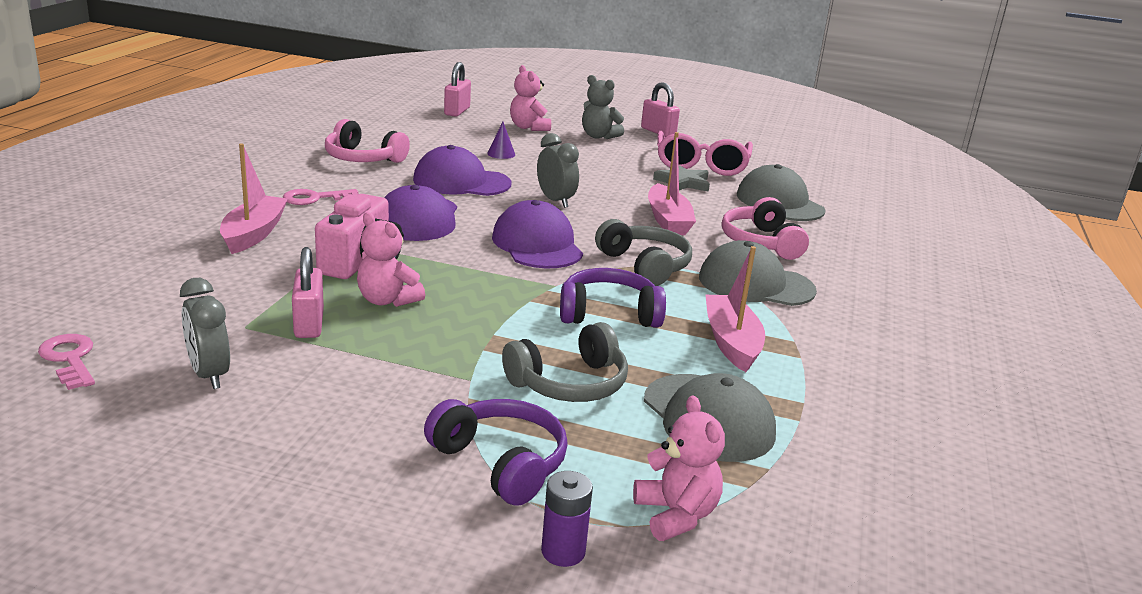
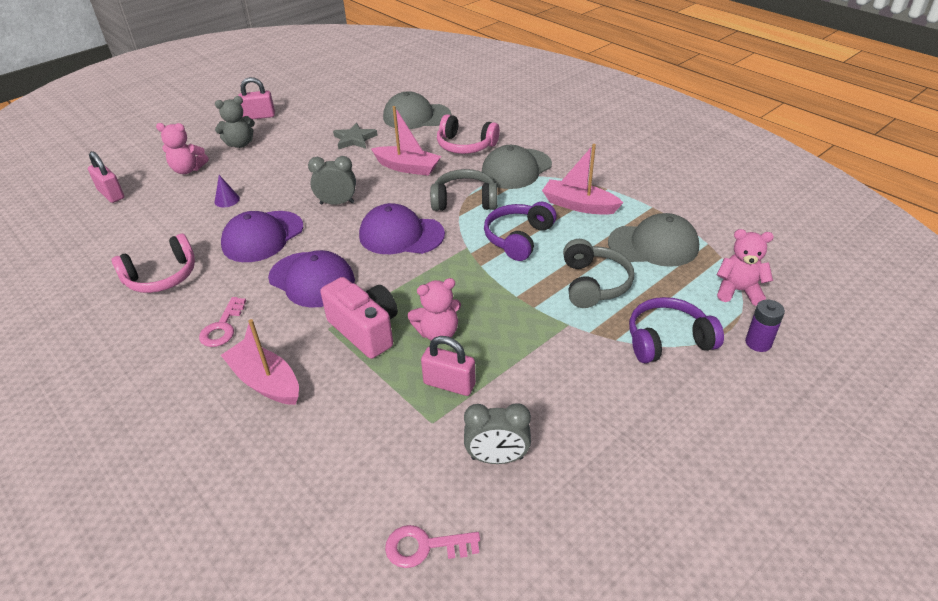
camera: 55 degrees left, 15 degrees up
pink glasses [657,131,753,176] -> none

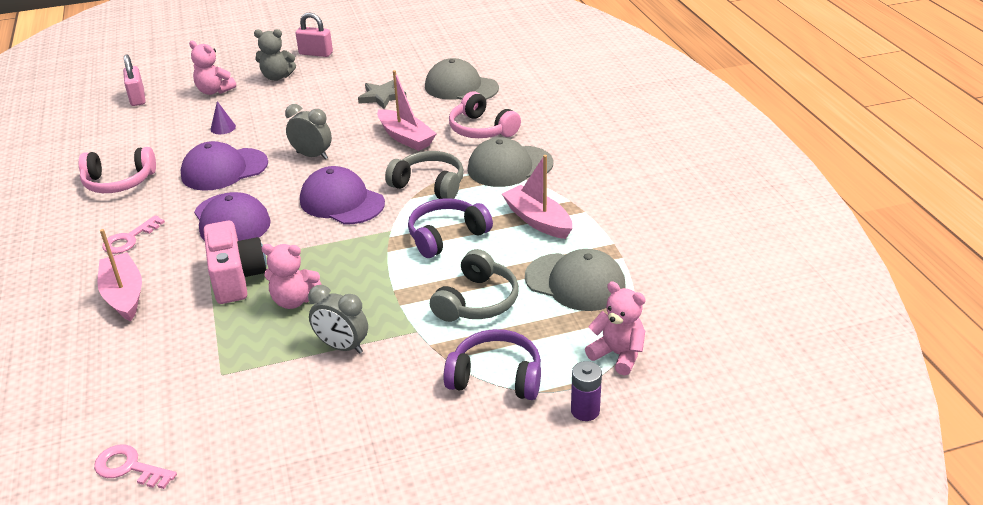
camera: 25 degrees right, 5 degrees down
pink padlock [421,336,476,396] -> none
grey clock [464,403,531,464] -> grey clock moved to [308,285,368,354]

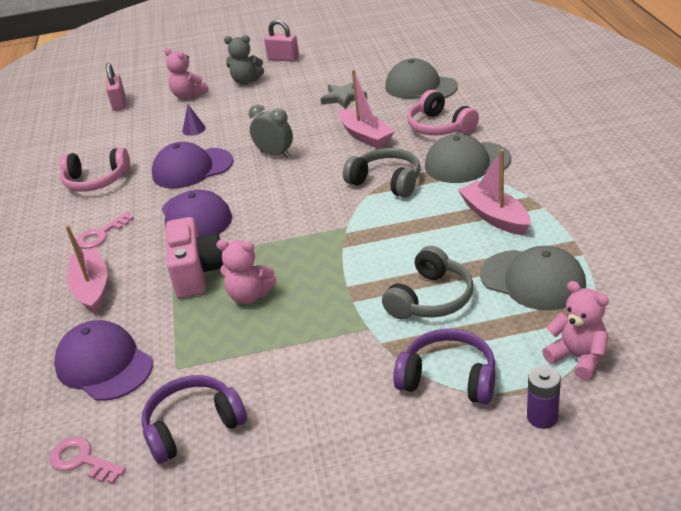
camera: 10 degrees right, 0 degrees up
purple cap [300,166,385,225] -> purple cap moved to [54,320,153,401]
grey clock [308,285,368,354] -> none
purple headphones [408,199,493,258] -> purple headphones moved to [141,375,247,464]

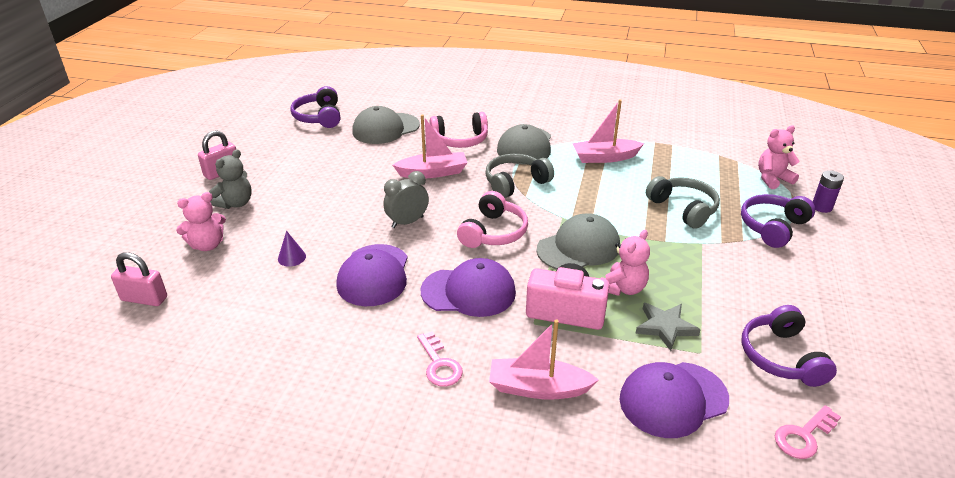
camera: 70 degrees left, 0 degrees up
pink headphones [60,148,130,192] -> pink headphones moved to [457,191,528,248]
grey star [321,82,367,109] -> grey star moved to [635,303,701,351]
grey cap [480,246,586,311] -> grey cap moved to [536,213,620,270]
none -> purple headphones [290,86,340,128]

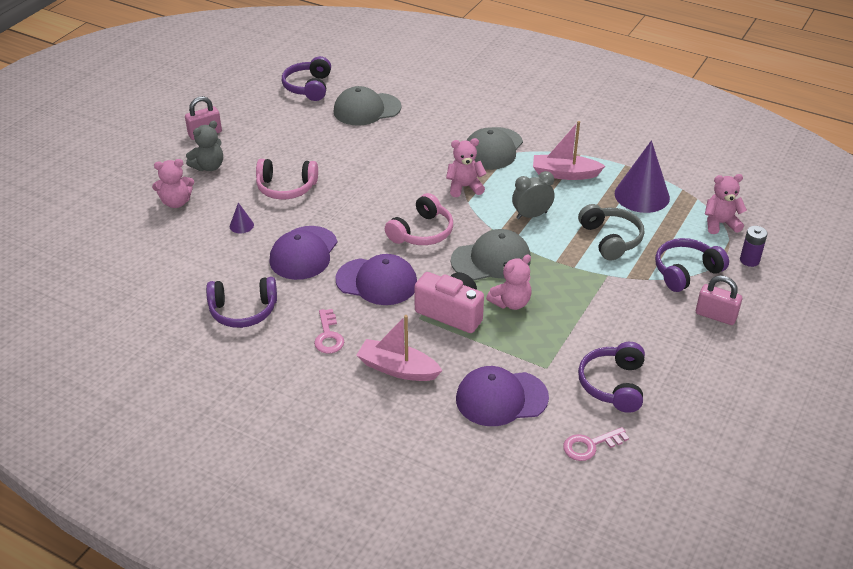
camera: 15 degrees right, 5 degrees up
pink padlock [111,252,167,306] -> pink padlock moved to [696,275,742,325]
grey clock [383,171,429,228] -> grey clock moved to [512,171,554,219]
pink boat [393,114,468,178] -> none
pink headphones [430,112,488,148] -> pink headphones moved to [256,159,318,200]
grey headphones [485,154,554,198] -> pink teddy bear [446,138,487,197]
grey star [635,303,701,351] -> none
none -> purple headphones [206,277,277,328]
none -> purple cone [615,140,670,213]

